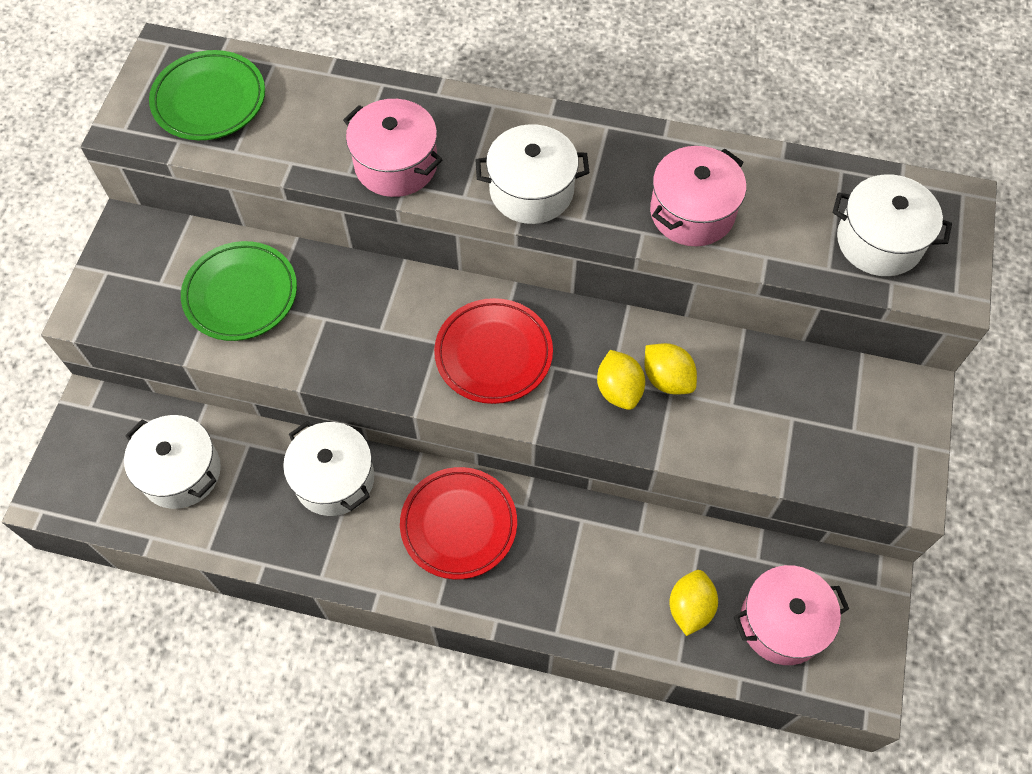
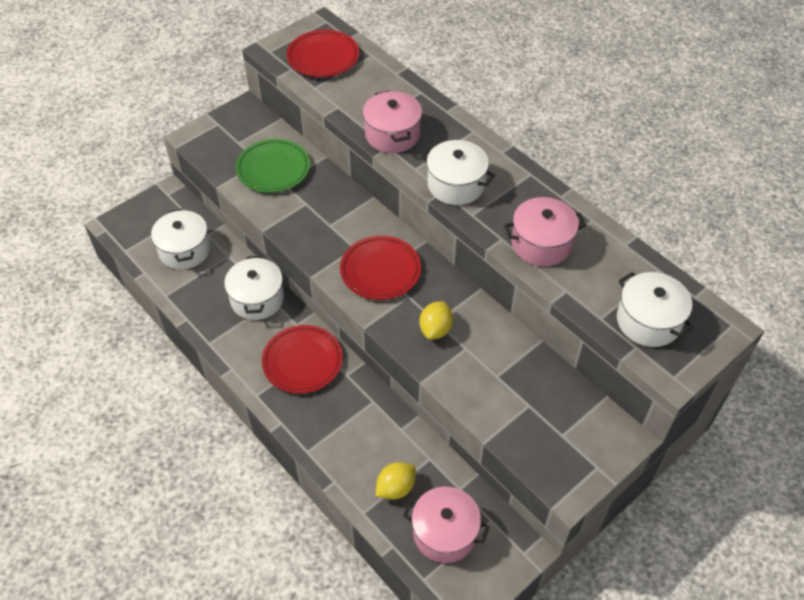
camera: 35 degrees right, 10 degrees down
green plate [149,50,265,140] -> red plate [286,30,359,77]
yellow lemon [645,343,697,395] -> none

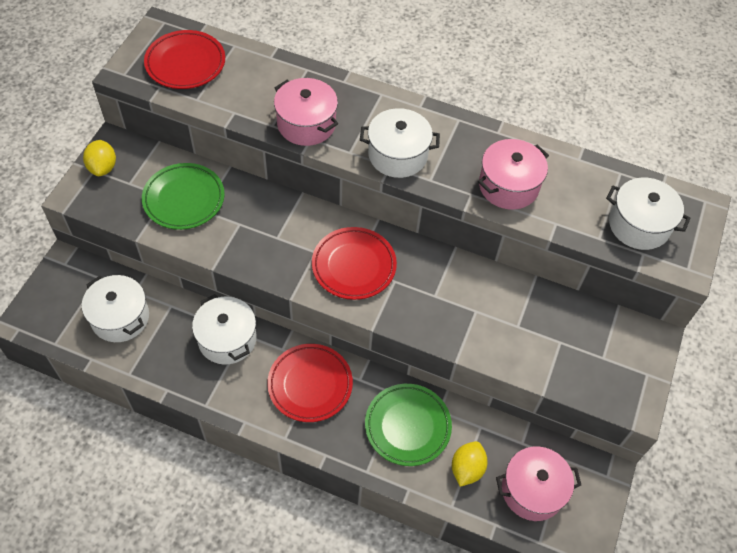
camera: 30 degrees left, 5 degrees up
yellow lemon [420,301,453,340] -> yellow lemon moved to [83,140,116,176]
none -> green plate [365,384,452,466]

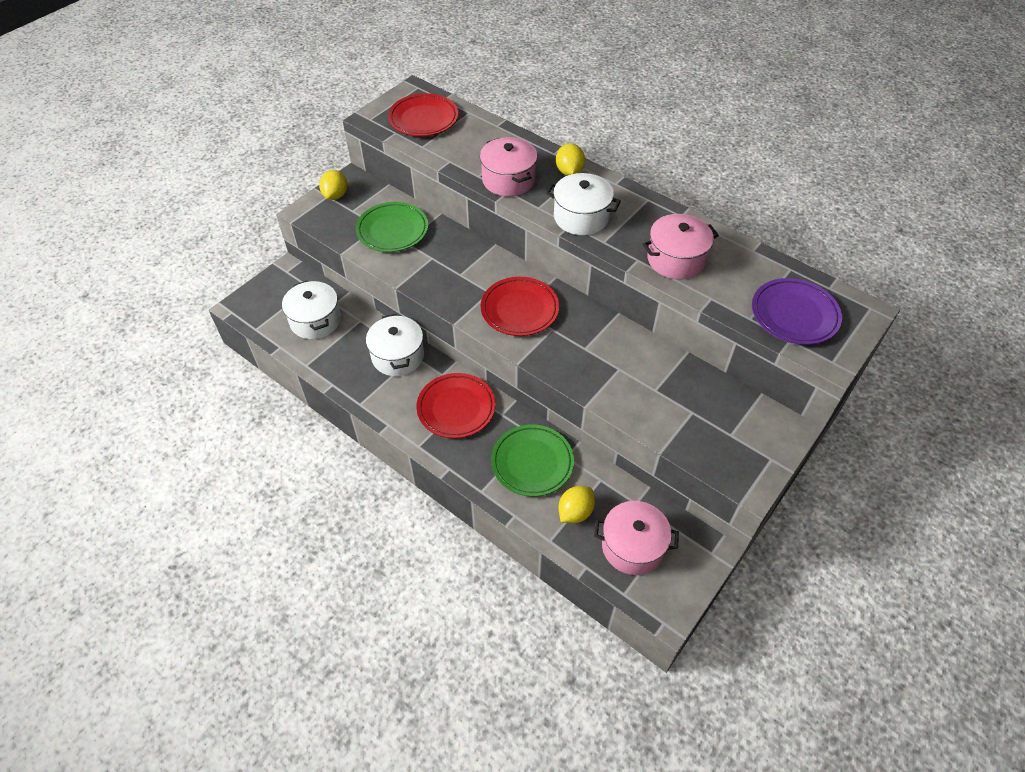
camera: 20 degrees right, 5 degrees down
white pot [606,177,691,250] -> purple plate [752,278,842,345]
none -> yellow lemon [556,143,585,176]

